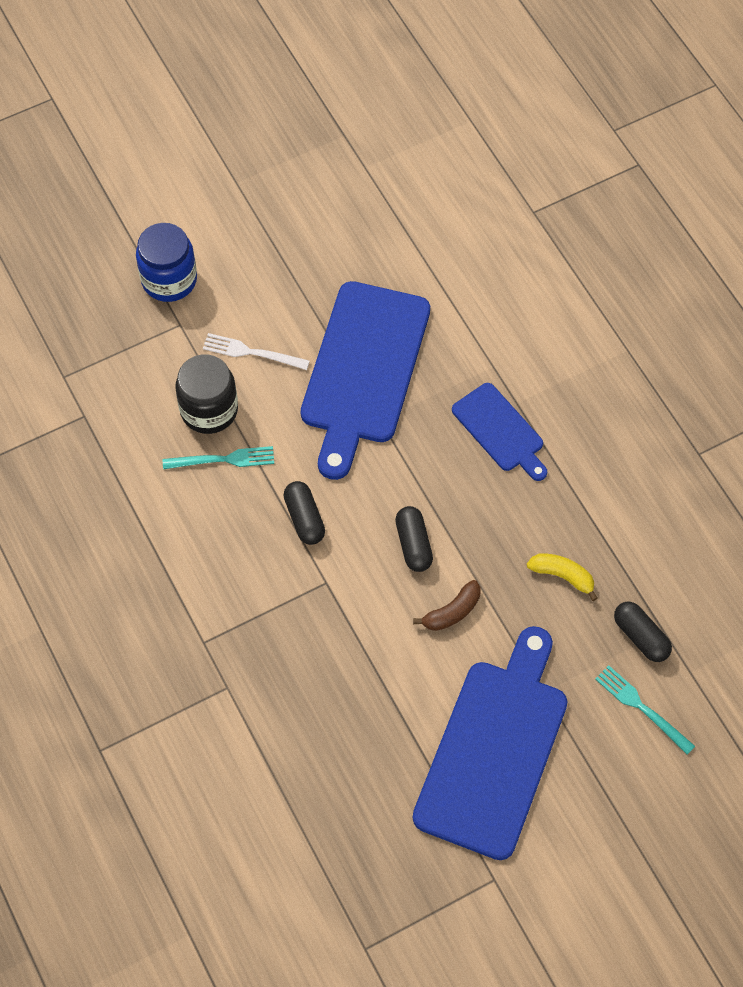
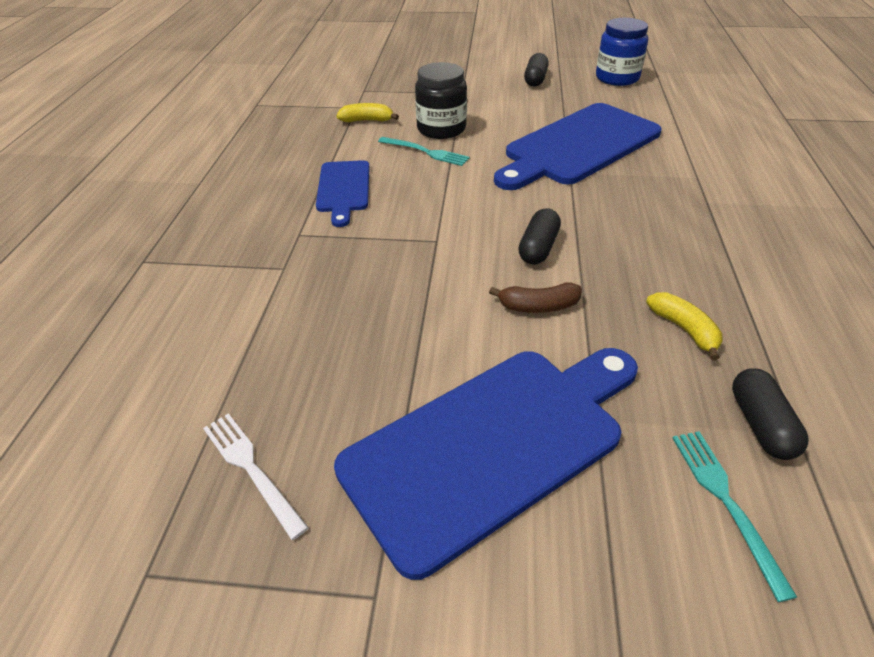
camera: 35 degrees right, 20 degrees down
blue jar [136,223,197,302] -> blue jar moved to [596,18,648,86]
white fork [203,333,310,370] -> white fork moved to [203,413,309,540]
black capsule [283,481,325,545] -> black capsule moved to [524,53,549,87]
blue cutting board [452,383,547,481] -> blue cutting board moved to [316,160,370,227]
none -> yellow banana [336,103,399,122]

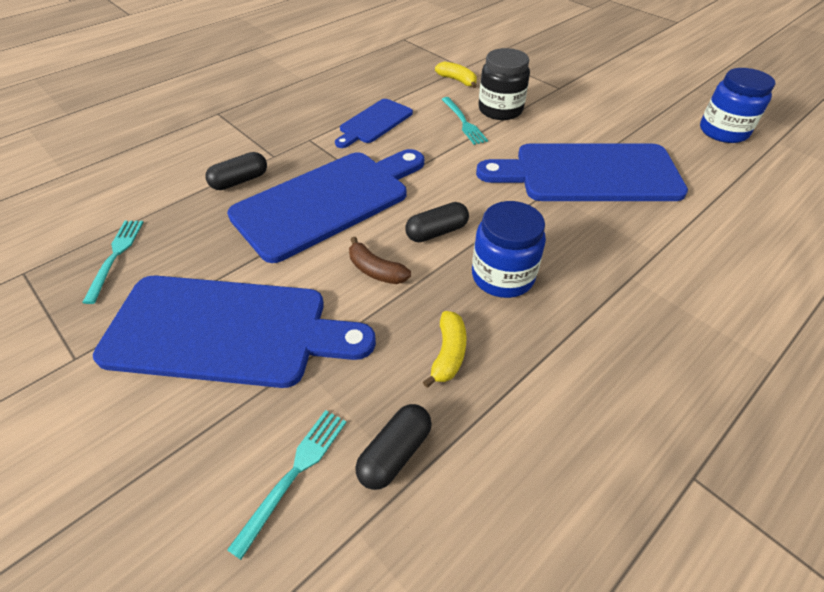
camera: 40 degrees right, 5 degrees up
white fork [203,413,309,540] -> turquoise fork [82,221,143,304]
black capsule [524,53,549,87] -> black capsule moved to [205,152,267,190]
none -> blue cutting board [227,149,424,263]
none -> blue jar [472,201,546,298]

